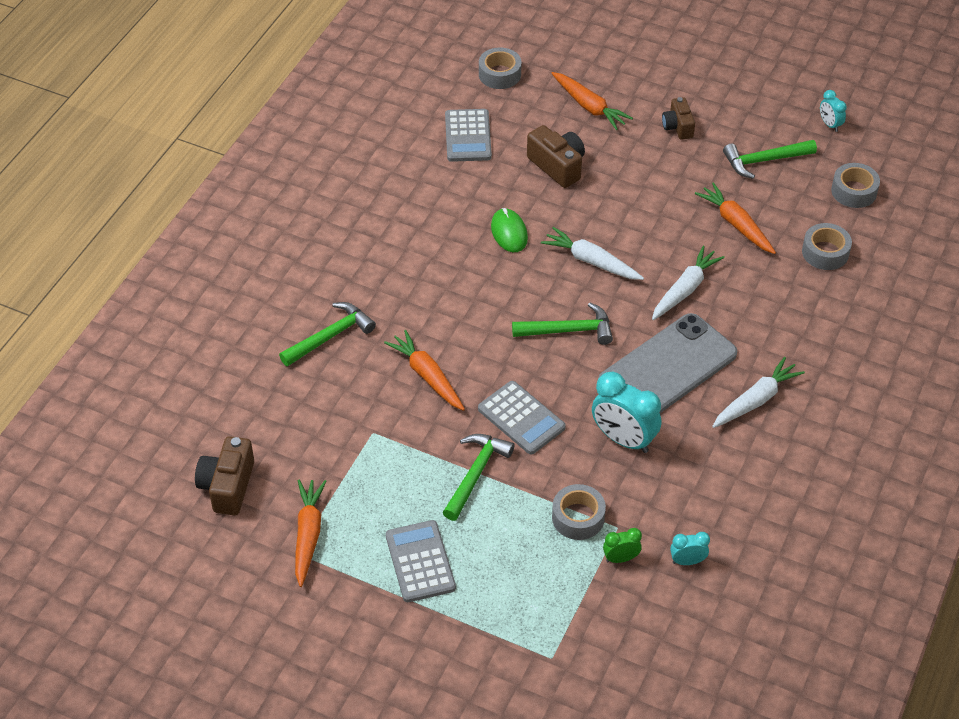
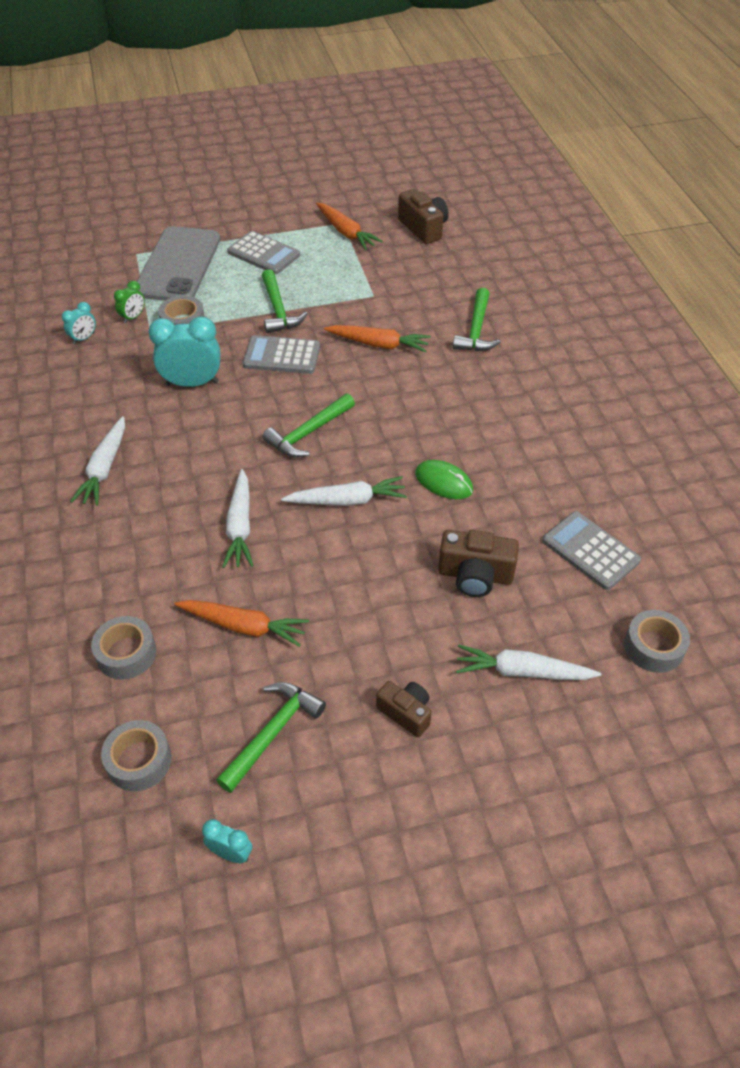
camera: 140 degrees right, 0 degrees up
orange carrot [552,72,633,130] -> white carrot [456,644,601,680]
grey phone [598,313,737,413] -> grey phone moved to [137,226,221,301]

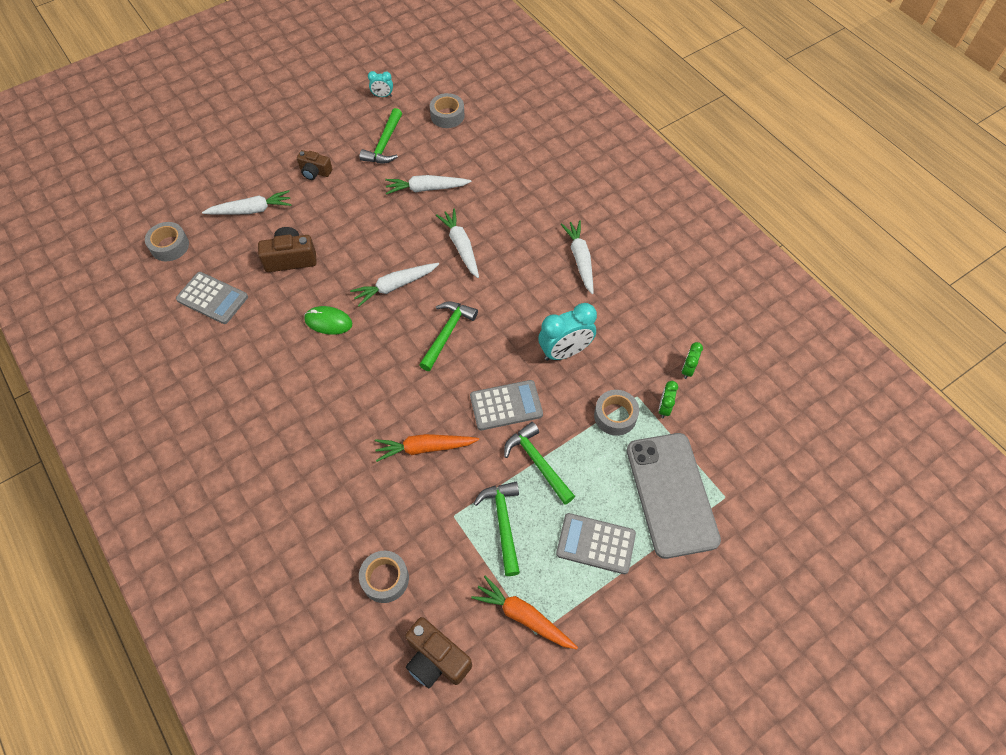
camera: 160 degrees right, 10 degrees up
turquoise clock [62,302,96,344] -> green clock [682,342,703,379]
grey tape [91,616,156,680] -> grey tape moved to [359,551,409,603]
orange carrot [174,600,309,647] -> white carrot [385,175,472,195]
green hammer [453,288,501,351] -> green hammer moved to [473,482,520,576]

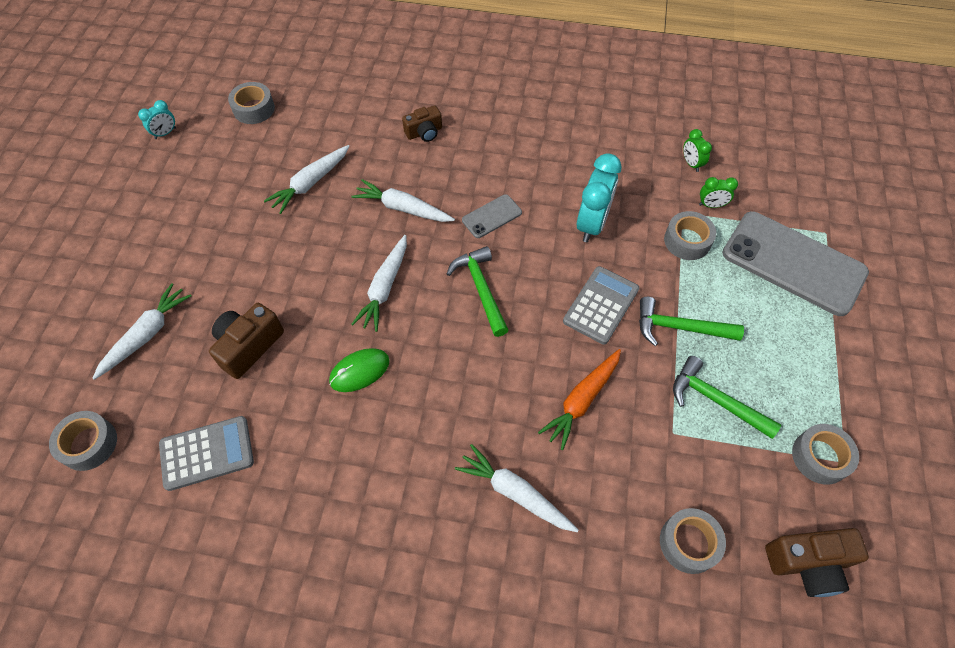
camera: 45 degrees left, 0 degrees up
brown camera [297,150,332,180] -> brown camera moved to [402,106,442,142]
green hammer [360,108,402,163] -> none
orange carrot [471,575,578,649] -> grey tape [792,424,859,484]
grey calculator [556,513,636,574] -> none
white carrot [561,220,594,294] -> white carrot moved to [455,444,579,532]
green clock [658,381,678,418] -> green clock turned 60 degrees counterclockwise [699,177,738,208]
none -> grey phone [462,194,522,238]

